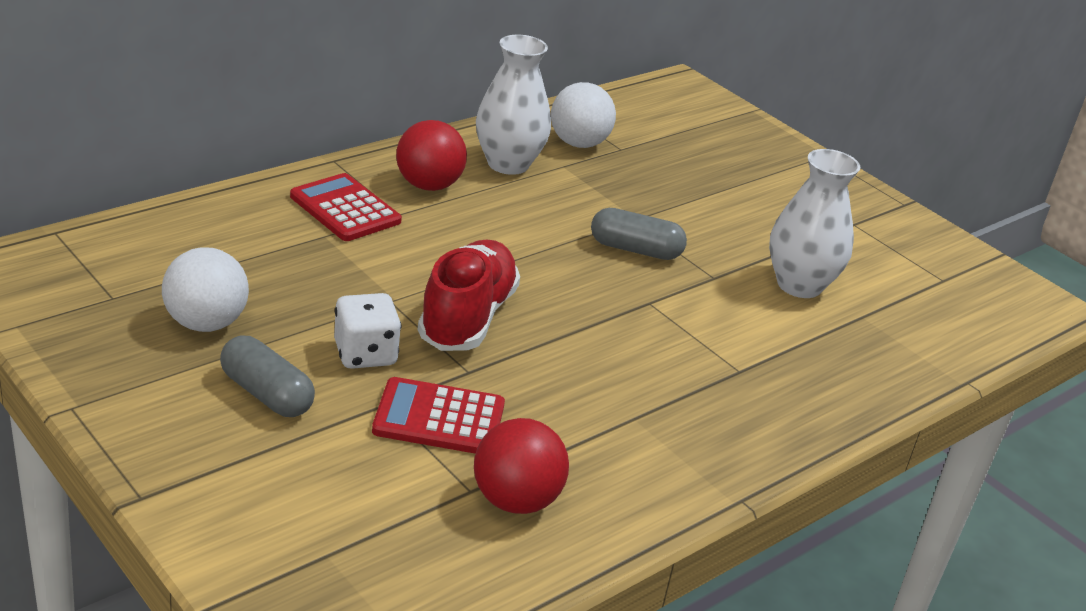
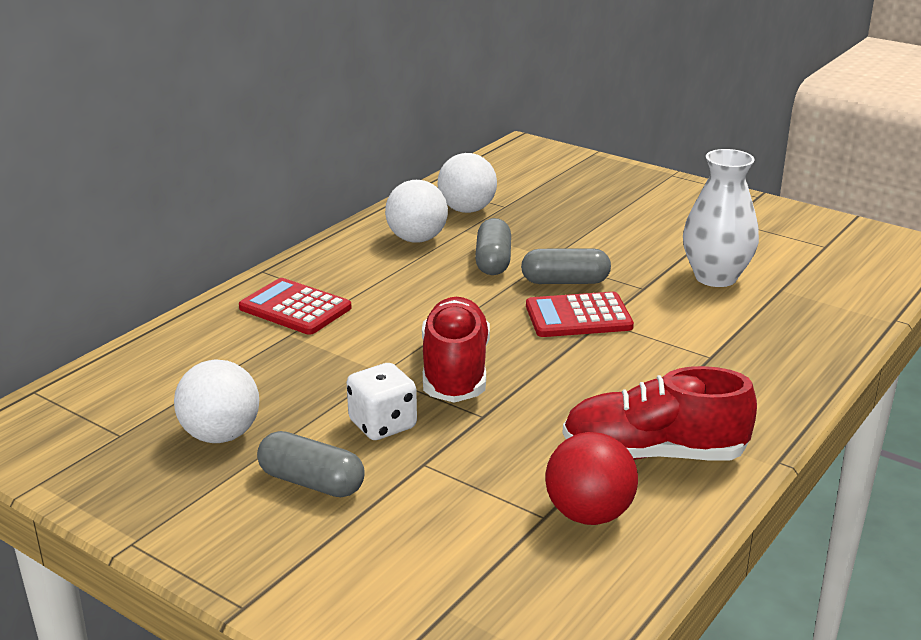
camera: 10 degrees left, 5 degrees down
red calculator [372,377,505,454] -> red calculator moved to [526,292,634,337]
red ball [396,120,467,191] -> none
white vase [476,35,551,175] -> white ball [385,180,448,242]
none -> grey capsule [475,218,511,275]
none -> red shoe [563,366,757,461]

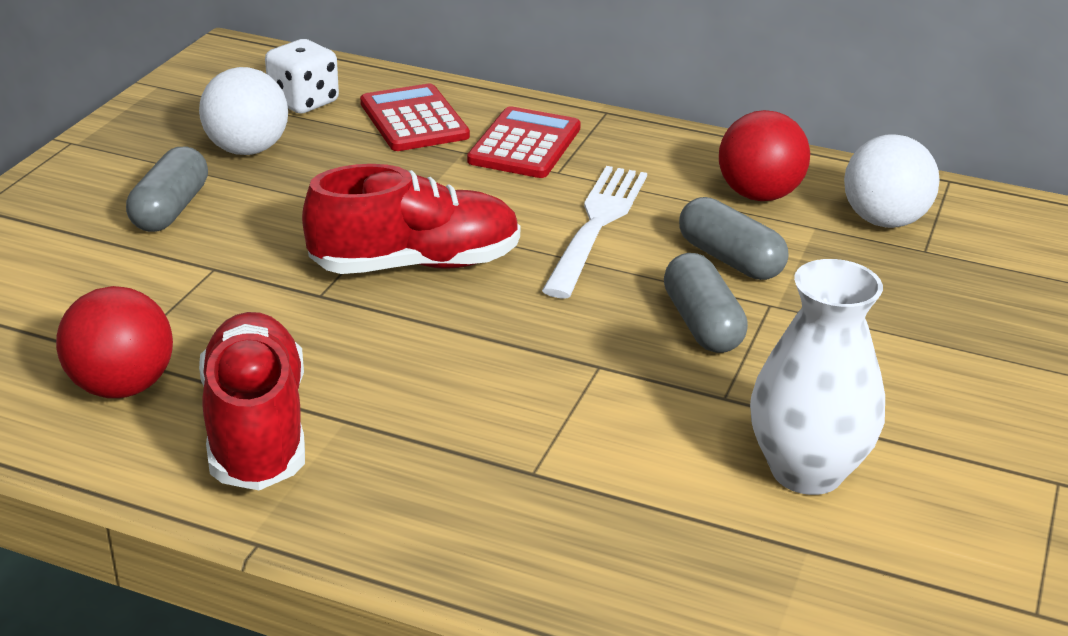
camera: 75 degrees right, 5 degrees up
white dice [347,363,417,440] -> white dice moved to [265,39,339,114]
white ball [385,180,448,242] -> red ball [719,110,810,201]
grey capsule [475,218,511,275] -> grey capsule turned 60 degrees clockwise [679,197,788,280]
red calculator [526,292,634,337] -> red calculator moved to [360,84,470,151]
none -> white fork [542,166,647,298]

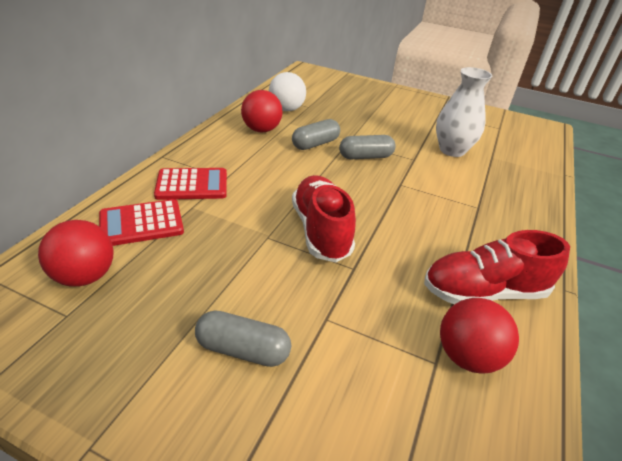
camera: 90 degrees left, 5 degrees up
white ball [199,67,288,155] -> none
white dice [265,39,339,114] -> red ball [38,220,114,287]
red calculator [467,106,581,178] -> red calculator turned 150 degrees clockwise [154,168,227,200]
white fork [542,166,647,298] -> none

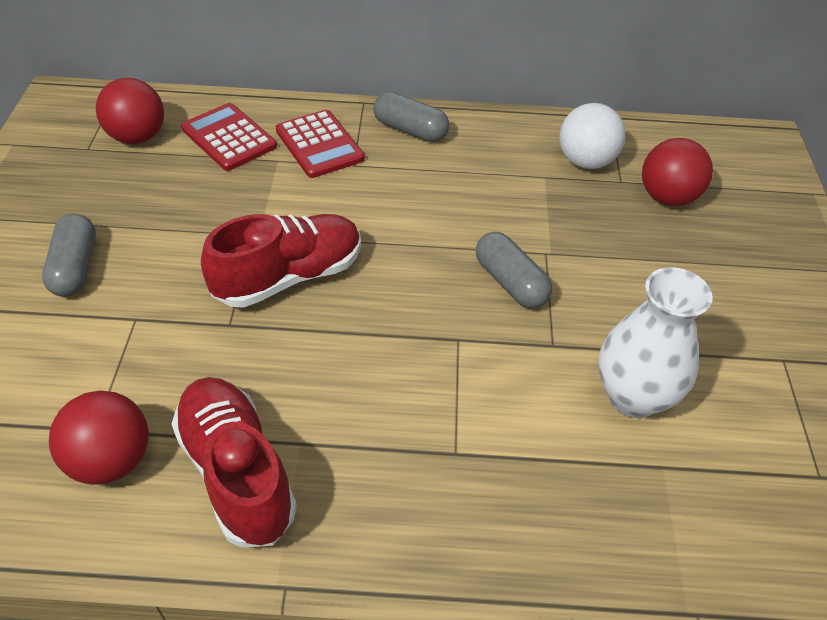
camera: 70 degrees right, 10 degrees up
red ball [241,90,282,132] -> red ball moved to [642,138,713,206]
grey capsule [292,119,340,150] -> grey capsule moved to [373,92,449,142]

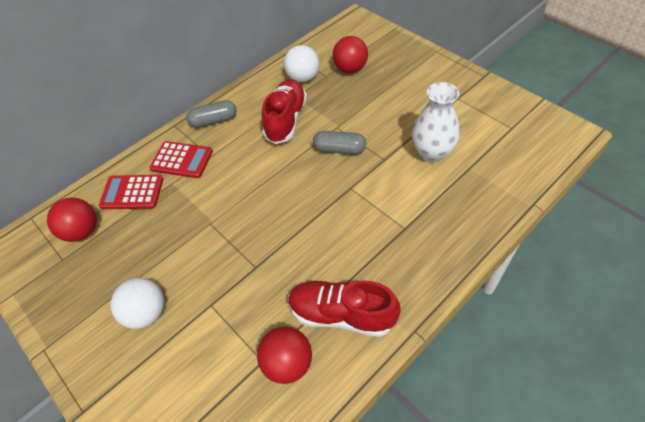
camera: 40 degrees left, 5 degrees up
grey capsule [42,214,96,297] -> white ball [110,278,164,329]
red shoe [201,214,361,308] -> red shoe moved to [262,79,307,144]

